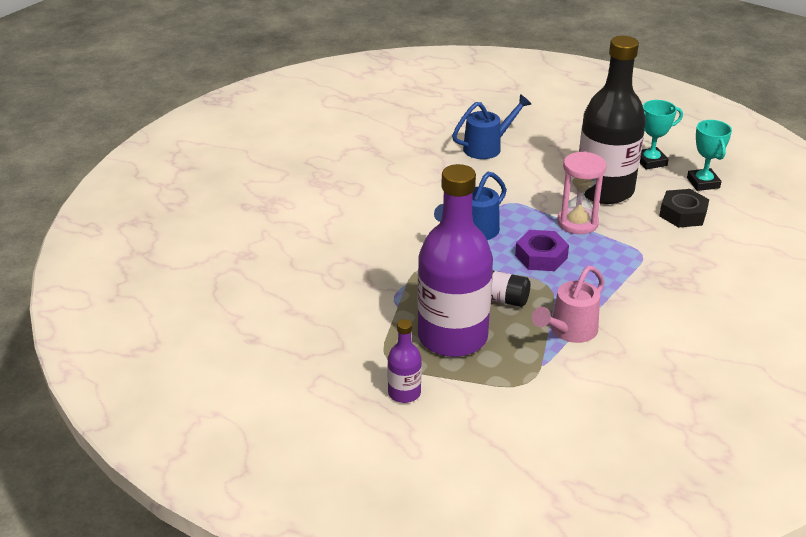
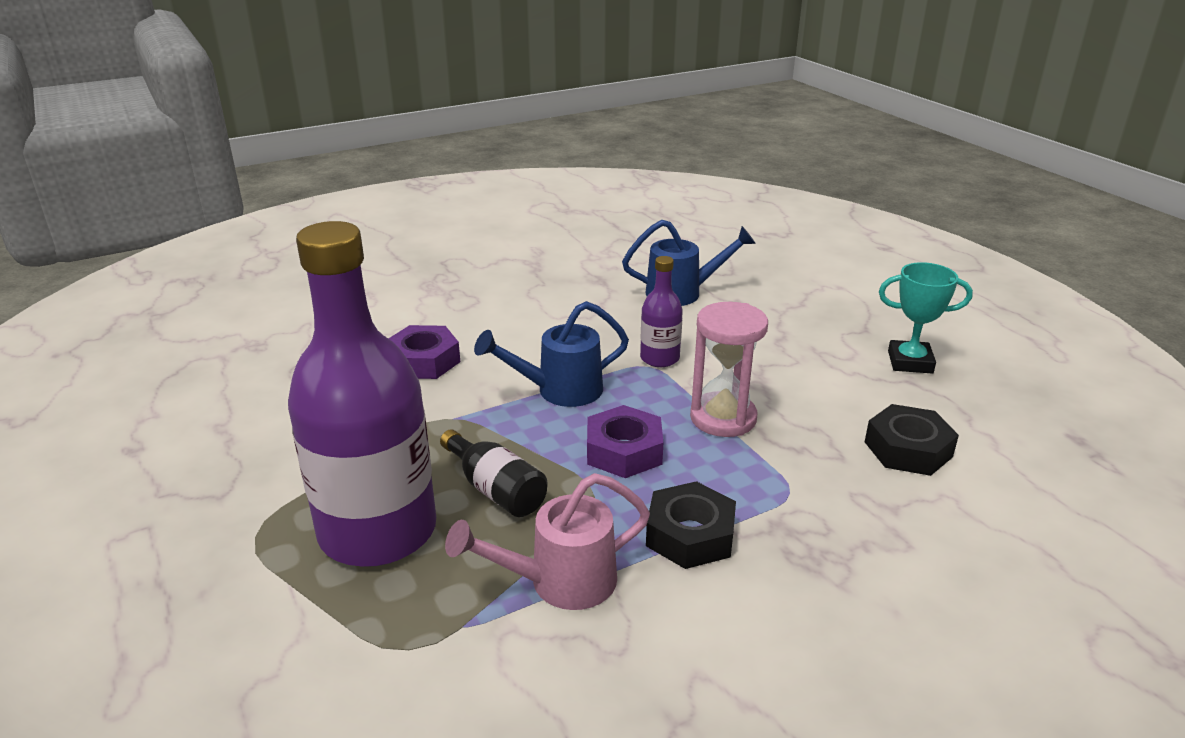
camera: 25 degrees right, 5 degrees down
purple bottle [387,319,422,403] -> purple bottle moved to [640,256,683,367]
black bottle [579,36,646,204] -> none
turquoise trophy [687,120,732,191] -> none
none -> purple nut [388,325,460,379]
none -> black nut [646,481,736,569]

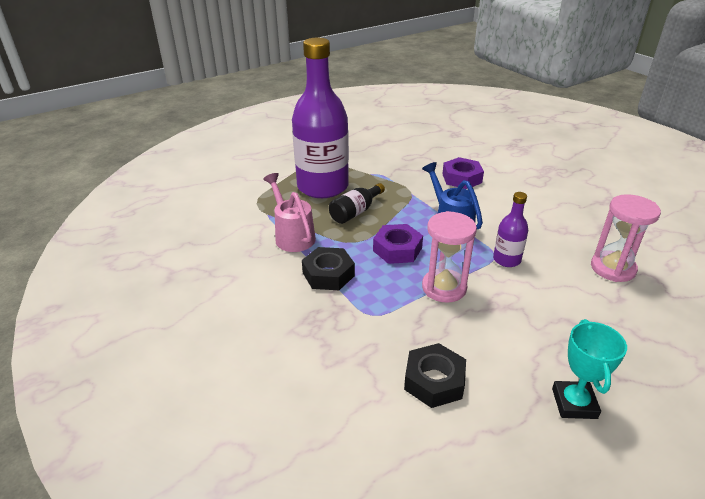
camera: 85 degrees right, 5 degrees up
blue watering can [622,219,756,306] -> pink hourglass [591,194,661,282]

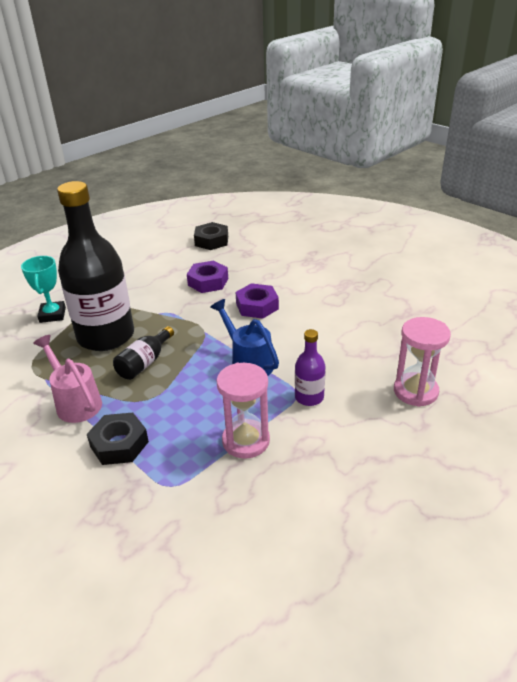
camera: 10 degrees left, 0 degrees up
purple bottle [292,38,349,198] -> black bottle [57,181,134,351]
purple nut [373,224,423,264] -> purple nut moved to [187,260,228,293]
black nut [404,343,466,408] -> black nut moved to [194,222,228,250]
turquoise trophy [552,319,627,419] -> turquoise trophy moved to [21,256,66,323]

